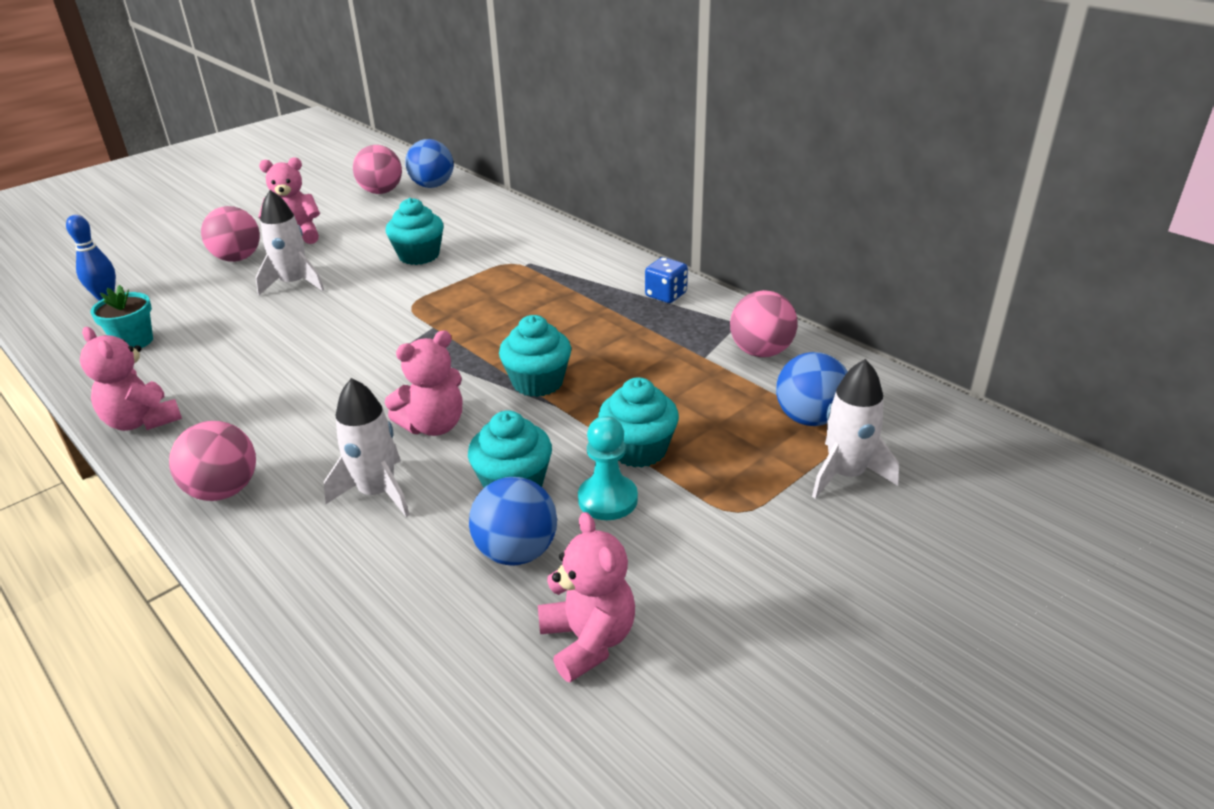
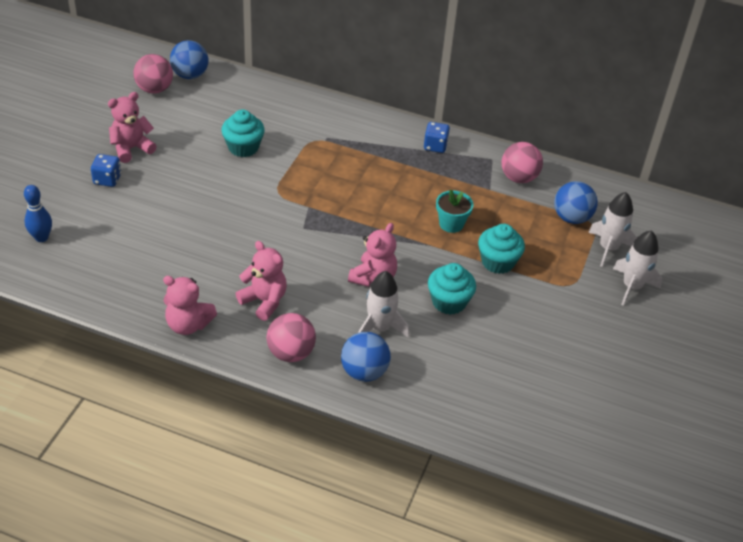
camera: 30 degrees left, 10 degrees up
turquoise flower pot [90,285,153,348] -> turquoise flower pot moved to [436,189,473,233]
pink ball [201,206,260,262] -> blue dice [91,154,121,187]
white rocket [256,190,324,295] -> white rocket moved to [613,230,662,306]
blue ball [469,477,557,565] -> blue ball moved to [341,332,391,382]
turquoise cupcake [499,315,571,397] -> none
pink teddy bear [538,512,635,682] -> pink teddy bear moved to [236,241,287,321]
turquoise pawn [578,416,638,520] -> none

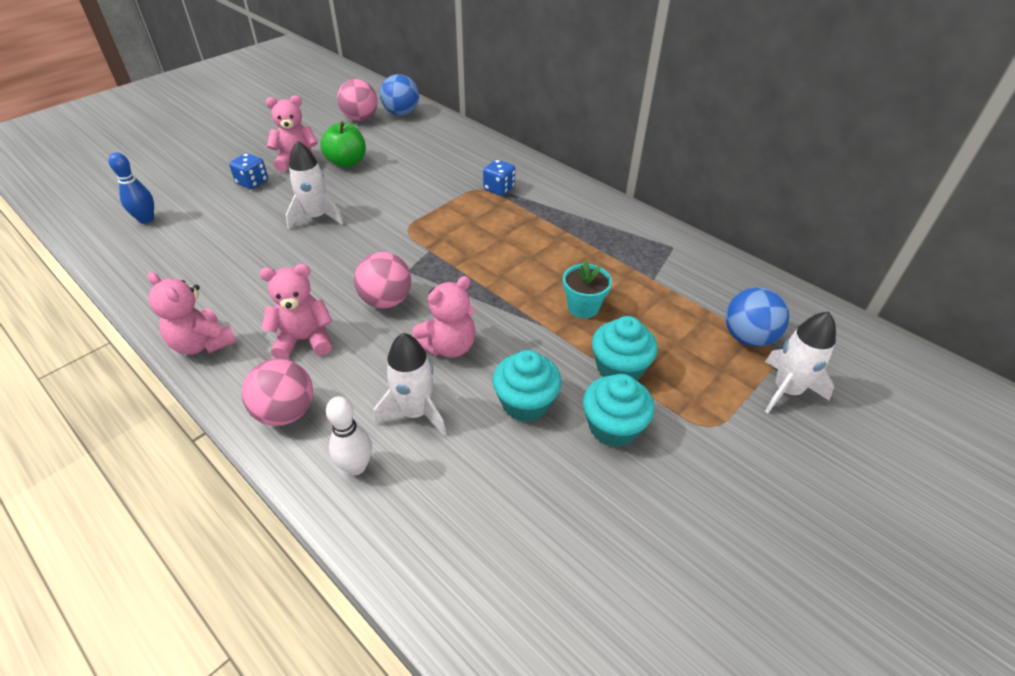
camera: 25 degrees right, 0 degrees up
turquoise cupcake [221,109,265,157] -> turquoise cupcake moved to [583,374,655,447]
pink teddy bear [236,241,287,321] -> pink teddy bear turned 75 degrees counterclockwise [259,264,332,359]
blue ball [341,332,391,382] -> white bowling pin [326,396,372,475]
blue dice [424,122,450,153] -> blue dice moved to [483,159,515,196]
pink ball [502,142,543,183] -> pink ball moved to [354,252,411,308]
white rocket [613,230,662,306] -> white rocket moved to [286,141,344,229]
none -> green apple [320,121,366,168]

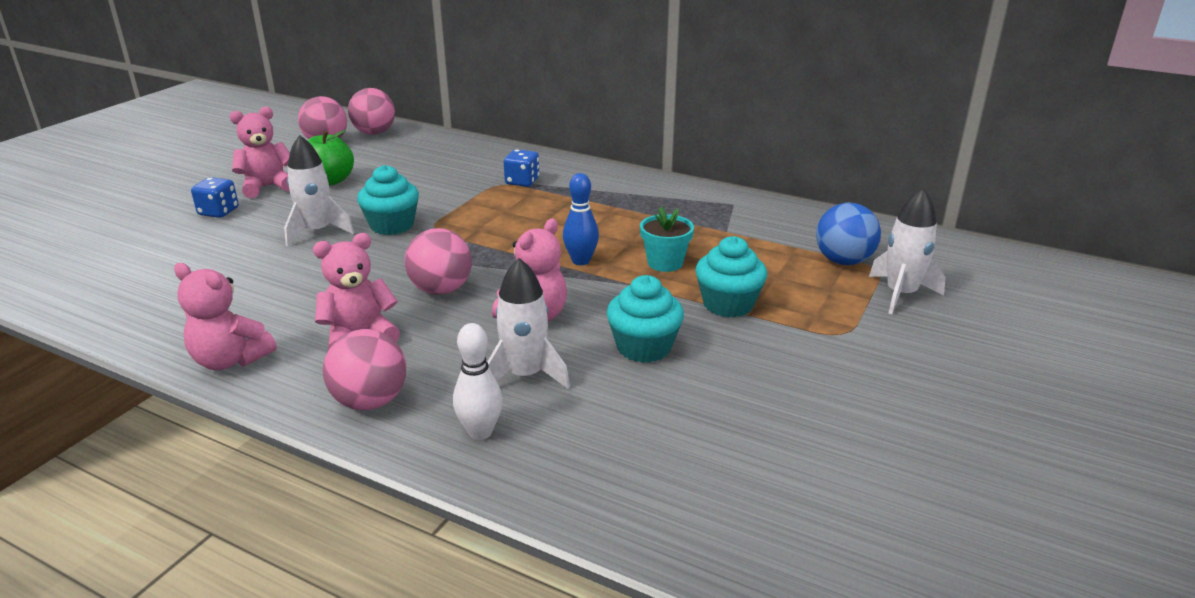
camera: 15 degrees left, 15 degrees down
blue bowling pin [109,152,154,224] -> blue bowling pin moved to [563,173,599,265]
blue ball [380,74,419,116] -> pink ball [348,88,395,135]
turquoise cupcake [583,374,655,447] -> turquoise cupcake moved to [357,165,419,235]

